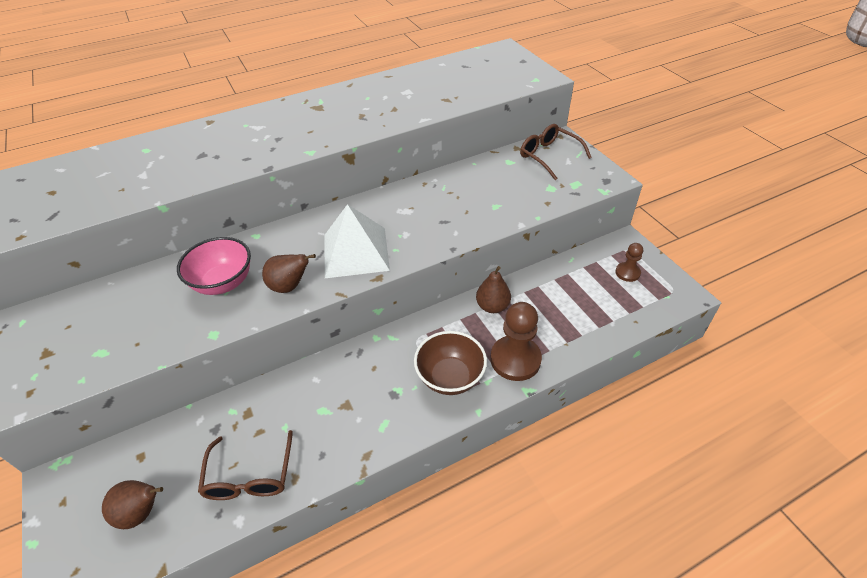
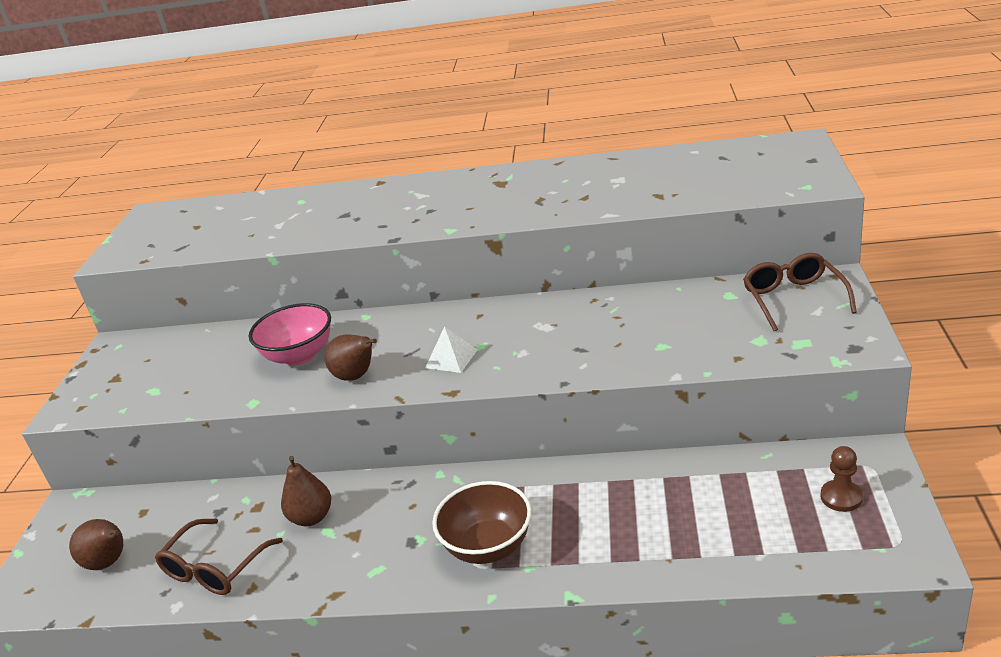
camera: 35 degrees right, 15 degrees down
white pyramid [324,204,390,278] -> white pyramid [425,326,478,373], size x0.49
brown pear [476,266,511,313] -> brown pear moved to [281,456,331,526]
brown pawn [491,302,542,381] -> none

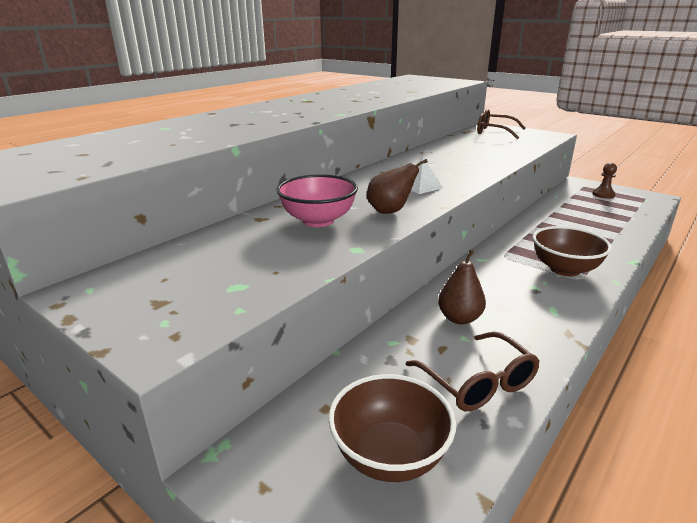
camera: 60 degrees left, 5 degrees down
brown pear [69,519,123,570] -> brown bowl [328,374,456,482]

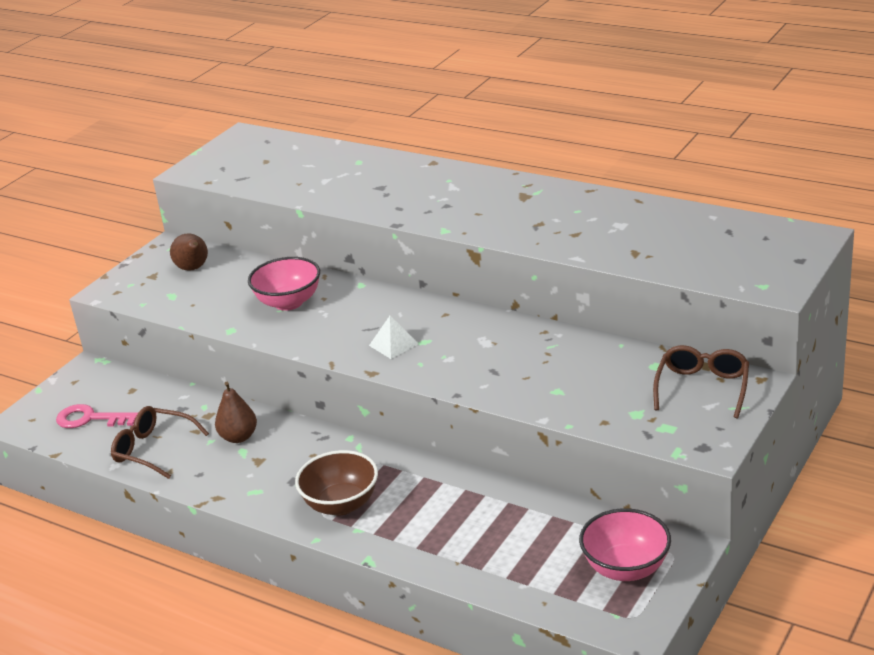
camera: 85 degrees right, 5 degrees up
brown bowl [328,374,456,482] -> pink key [56,404,139,428]
brown pear [367,159,428,214] -> brown pear moved to [170,233,208,271]
brown glasses [406,332,540,411] -> brown glasses turned 60 degrees clockwise [111,406,209,479]
brown pawn [592,163,617,199] -> pink bowl [579,508,671,581]

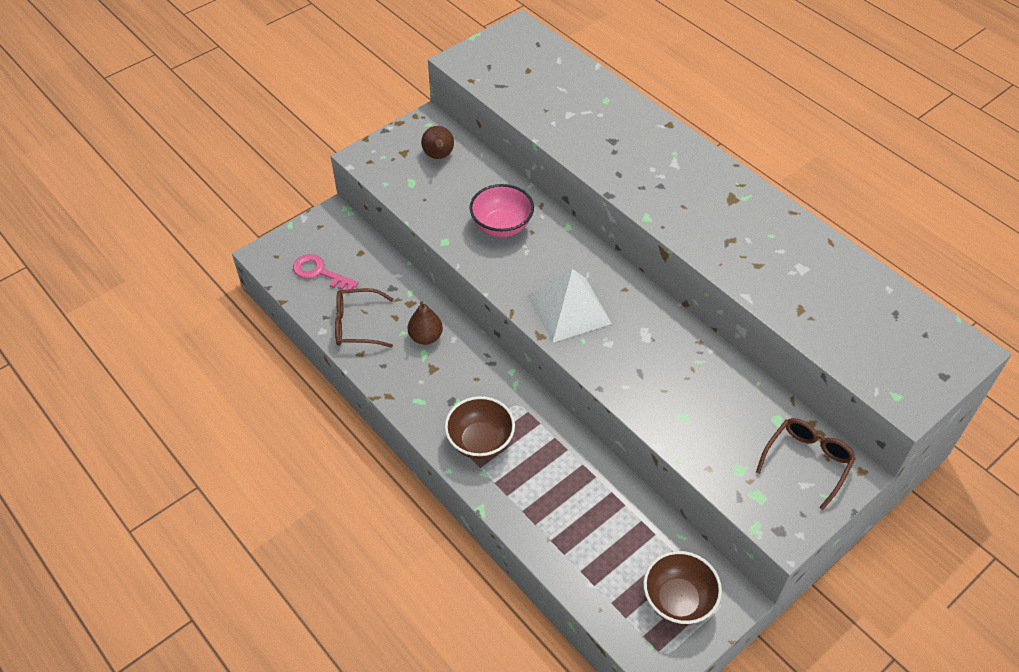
camera: 15 degrees right, 20 degrees up
brown glasses [111,406,209,479] -> brown glasses turned 45 degrees counterclockwise [335,288,394,348]
white pyramid [369,316,419,359] -> white pyramid [528,269,612,343], size x2.03
pink bowl [579,508,671,581] -> brown bowl [643,551,722,625]

